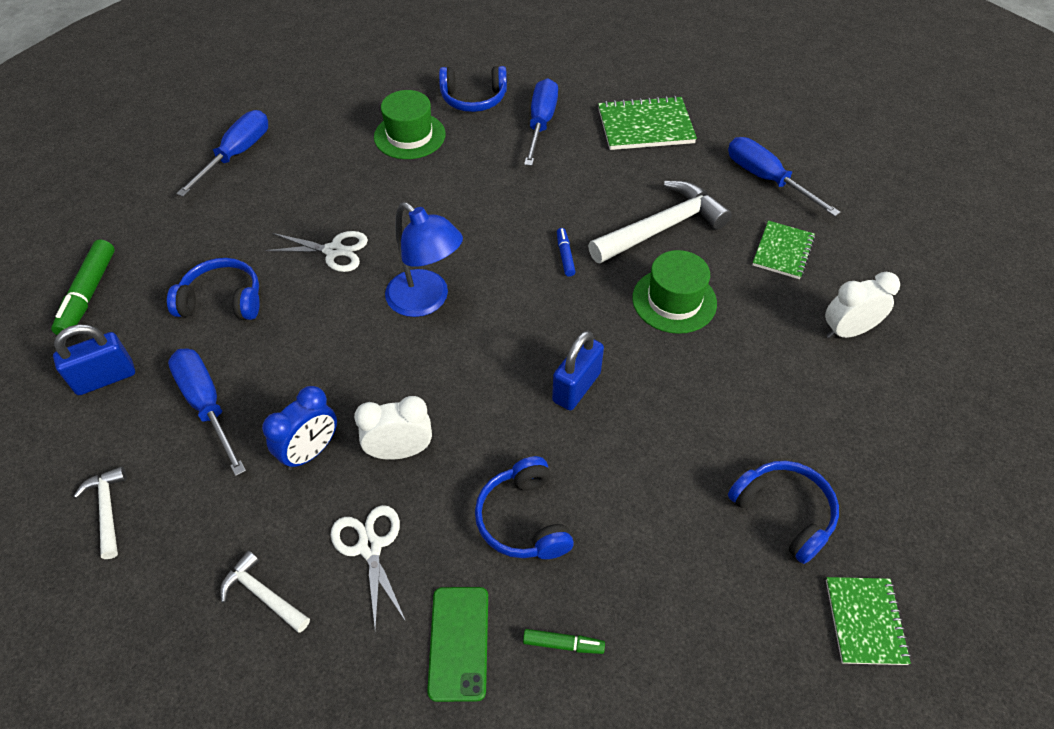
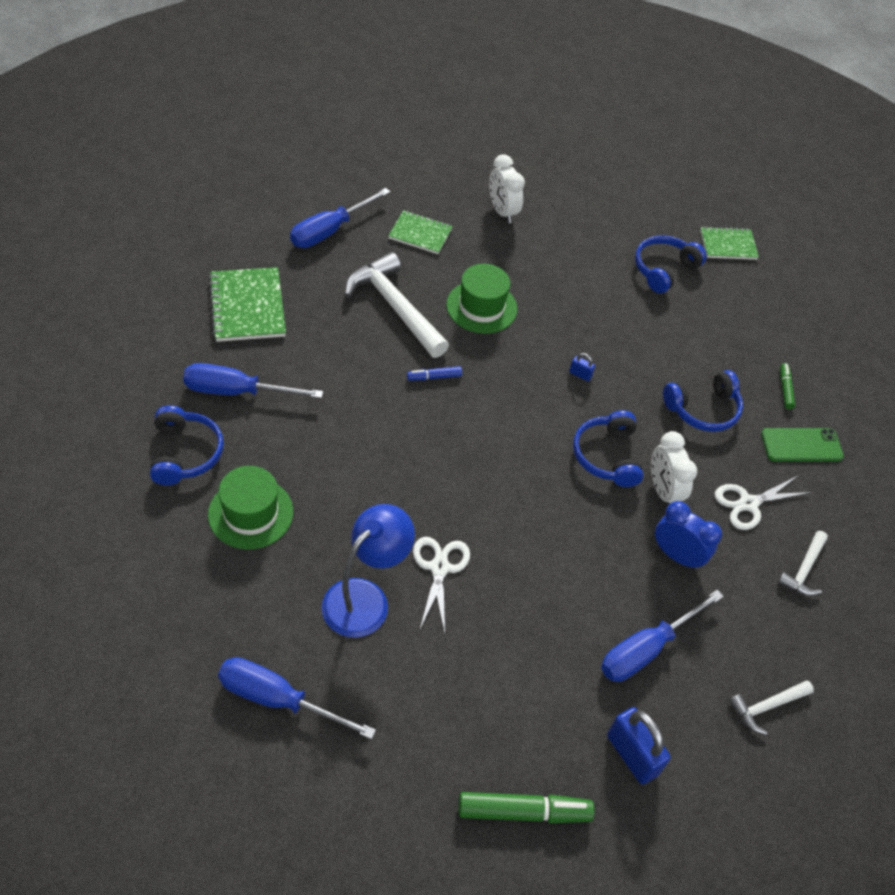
camera: 100 degrees left, 0 degrees up
blue headphones [167,258,260,320] -> blue headphones moved to [573,410,644,487]
blue lamp [385,202,463,317] -> blue lamp moved to [321,504,415,638]
blue padlock [552,330,604,410] -> blue padlock [569,353,595,381], size x0.47

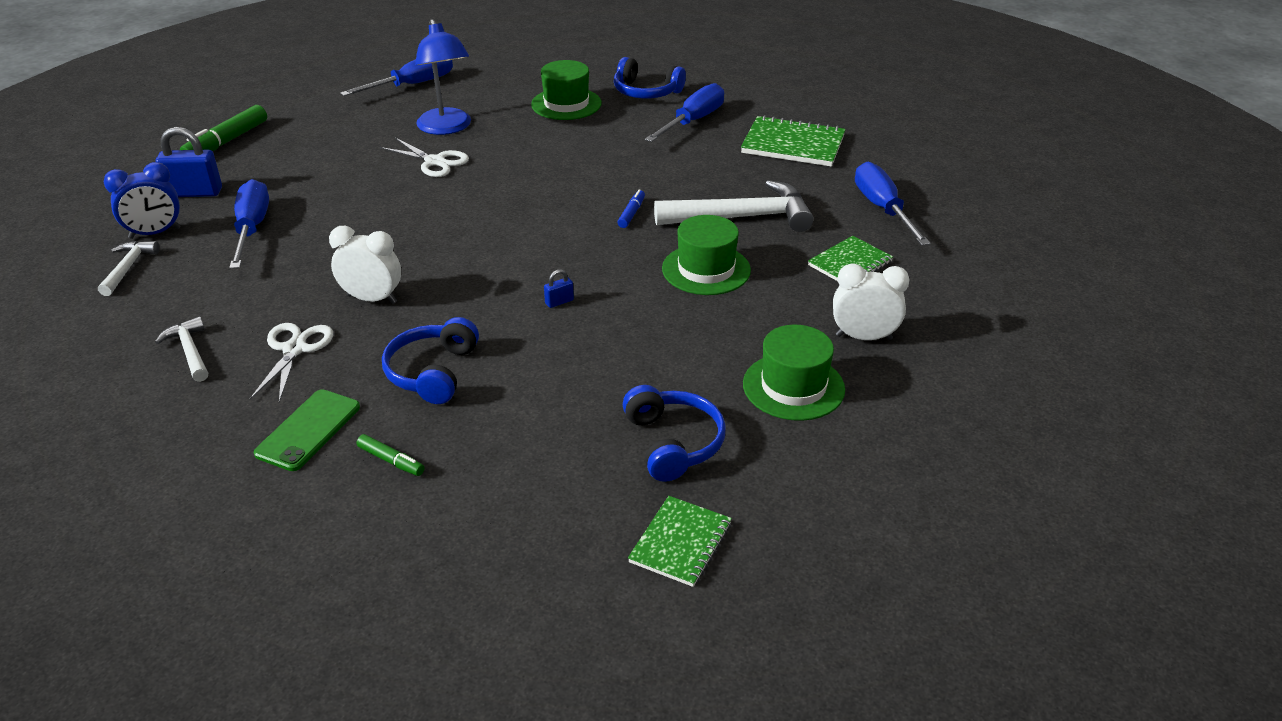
camera: 125 degrees right, 15 degrees down
blue headphones [573,410,644,487] -> none
blue clock [655,501,722,570] -> blue clock moved to [104,162,181,239]
none -> green hat [743,325,845,421]

